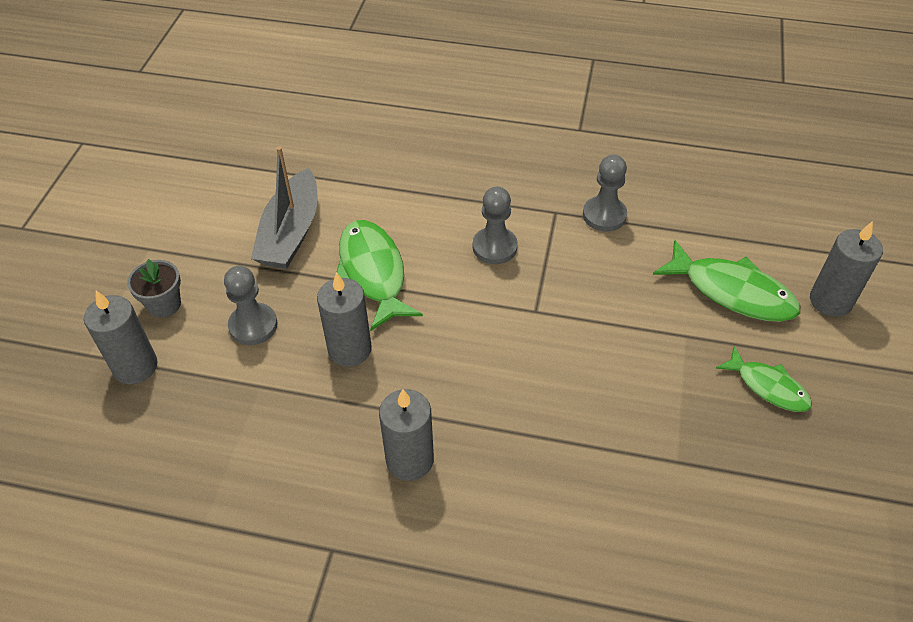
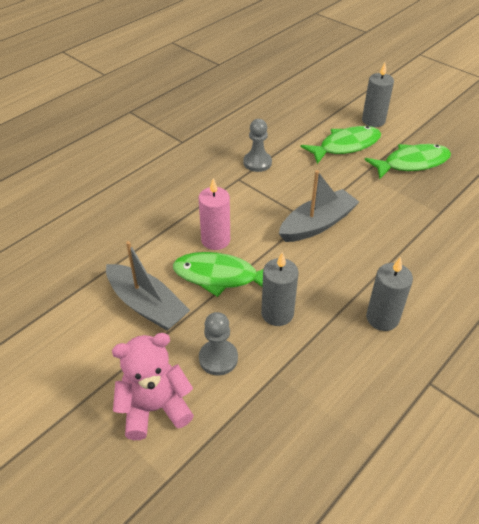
camera: 60 degrees left, 5 degrees down
grey candle [84,291,157,384] -> none
grey flower pot [127,259,181,318] -> pink teddy bear [112,333,194,440]
grey pawn [473,187,518,264] -> none
green fish [716,346,812,412] -> green fish [365,144,451,179], size x1.62
none -> pink candle [198,178,230,250]
none -> grey boat [279,170,359,242]

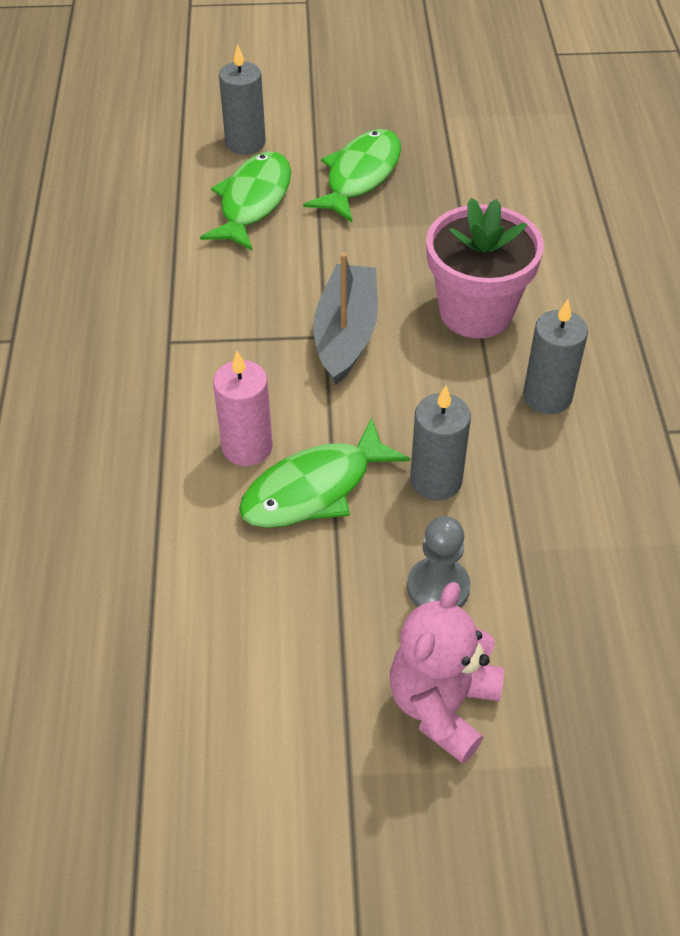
camera: 45 degrees left, 5 degrees up
grey boat [106,241,190,331] -> none
grey pawn [243,119,272,172] -> none
none -> pink flower pot [426,198,544,338]

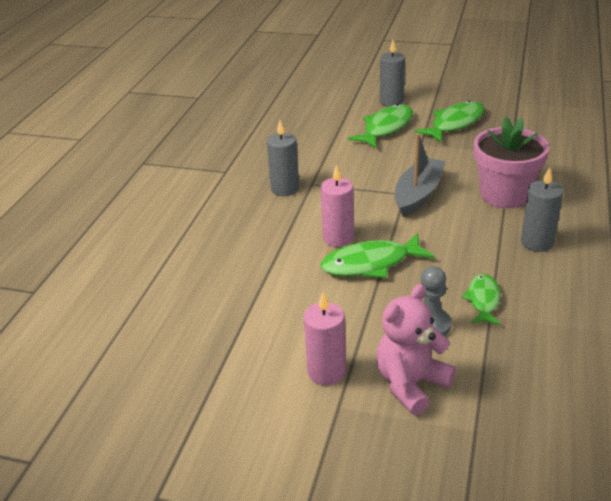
camera: 20 degrees right, 15 degrees down
grey candle [410,386,471,500] -> grey candle moved to [267,121,299,196]
none -> pink candle [304,292,346,385]
none -> green fish [461,274,500,325]

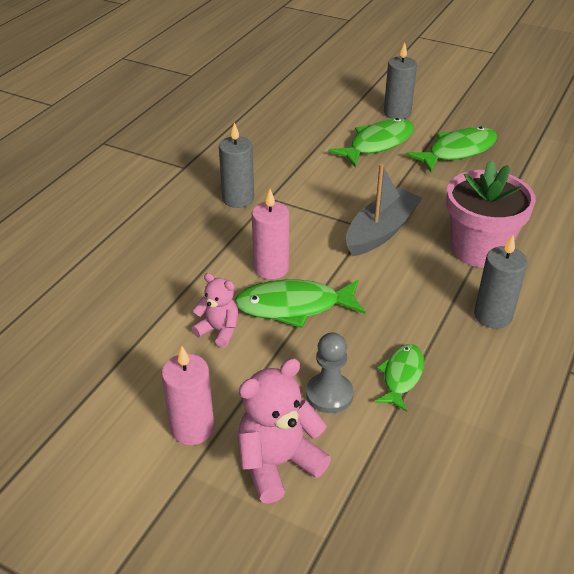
camera: 10 degrees right, 5 degrees up
none -> pink teddy bear [191,273,238,348]

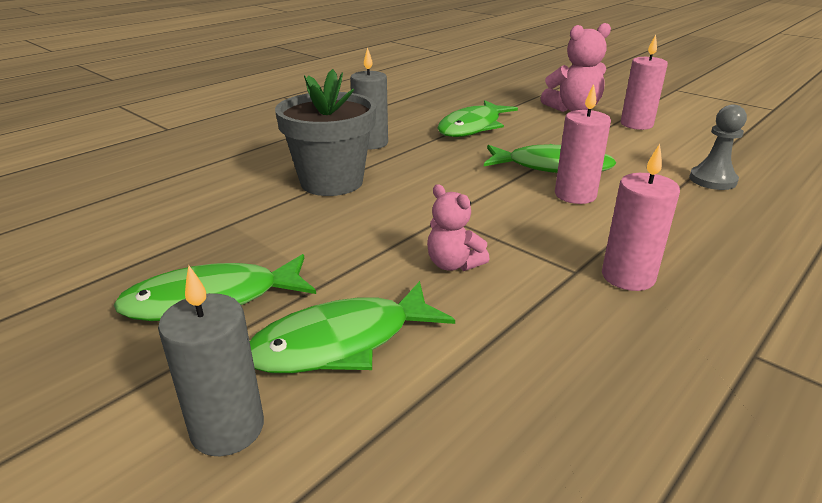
camera: 165 degrees left, 10 degrees down
pink teddy bear [191,273,238,348] -> pink teddy bear moved to [427,184,490,271]
grey candle [219,122,254,208] -> pink candle [602,144,680,291]
grey pawn [306,332,354,413] -> grey pawn moved to [689,104,747,190]
grey boat [346,164,422,256] -> none
green fish [374,344,424,412] -> green fish [438,100,518,137], size x1.62
pink flower pot [446,160,536,267] -> grey flower pot [275,69,376,196]

